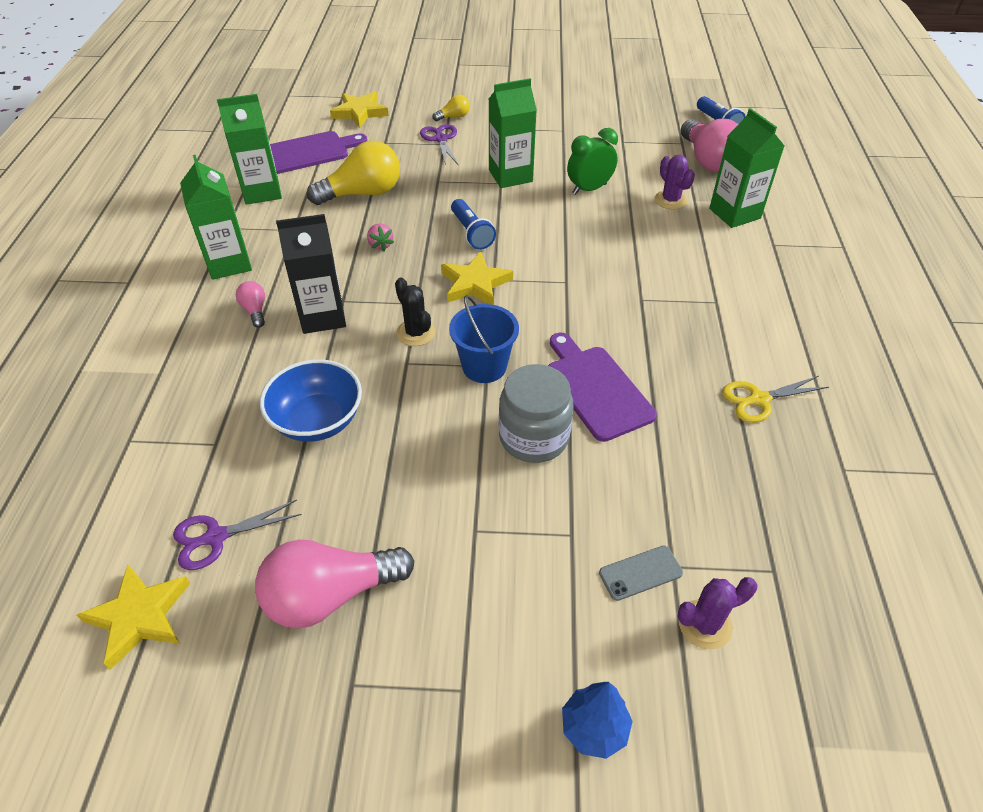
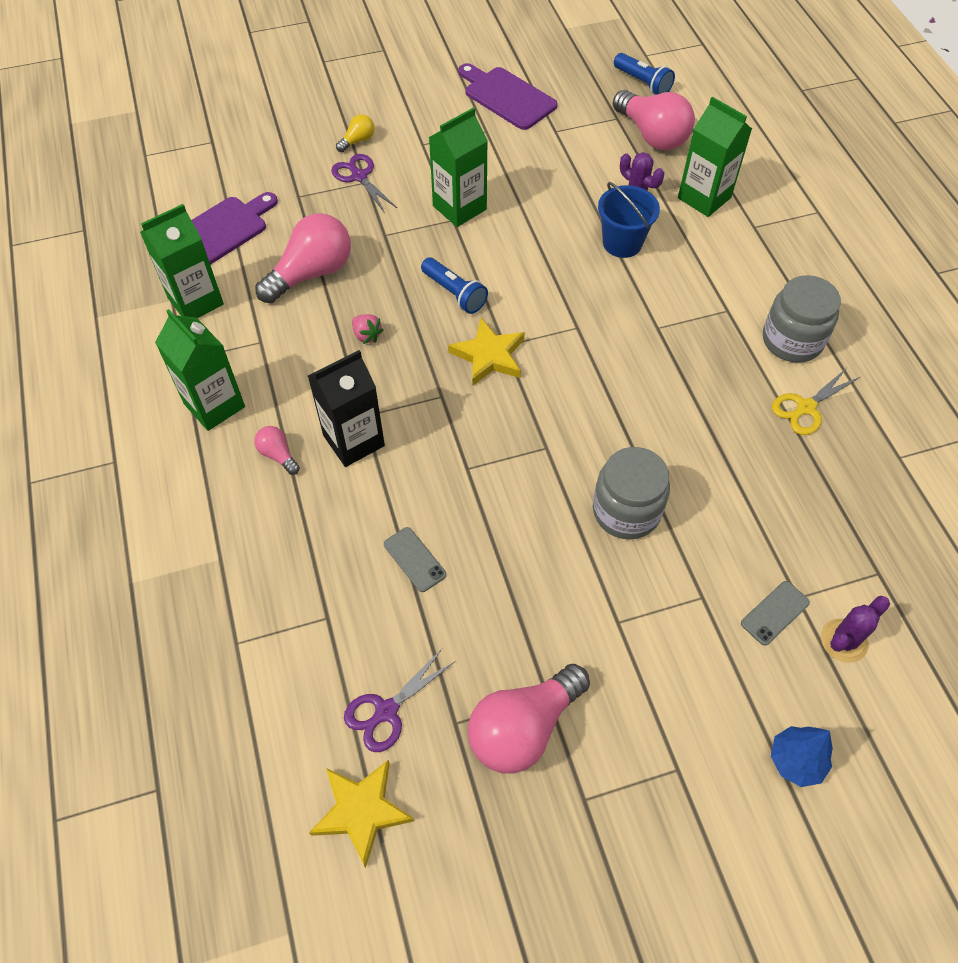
camera: 20 degrees left, 10 degrees up
blue bowl [260,359,362,442] -> grey phone [384,527,446,592]
yellow light bulb [307,140,400,205] -> pink light bulb [255,213,351,303]
yellow star [330,91,389,128] -> none
black cactus [395,277,435,346] -> none
blue bucket [449,295,519,383] -> blue bucket moved to [598,182,660,258]
purple cutting board [548,332,657,442] -> purple cutting board moved to [458,63,558,130]
green clock [567,128,618,195] -> none
none -> grey jar [763,275,841,363]

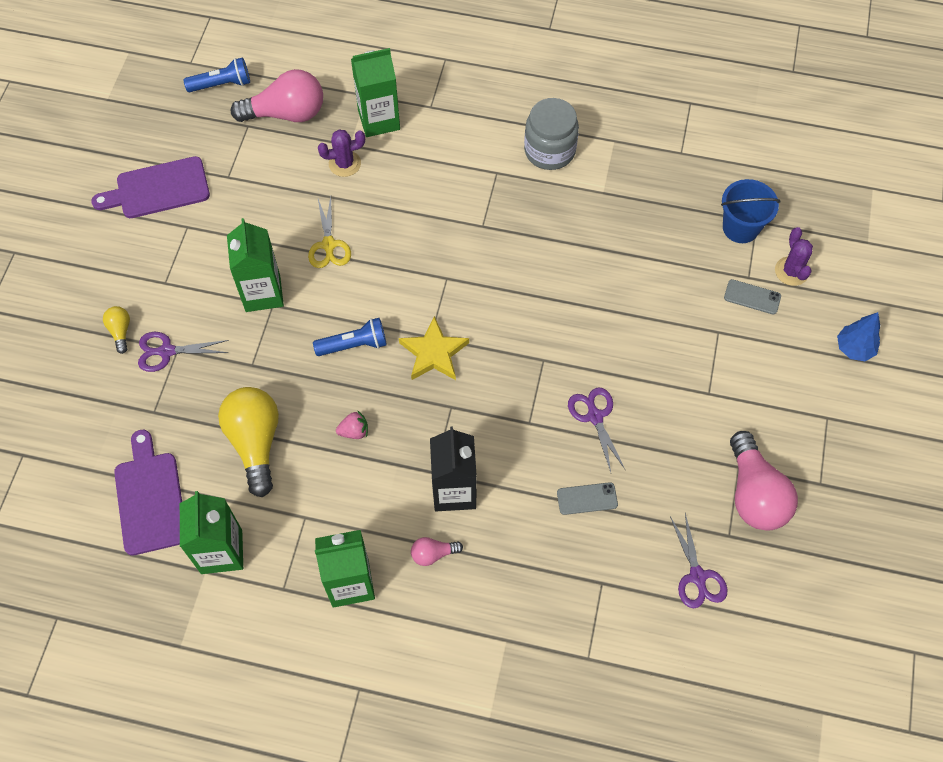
camera: 60 degrees left, 5 degrees up
pink light bulb [255,213,351,303] -> yellow light bulb [218,387,279,497]
yellow star [309,760,414,868] -> none
grey jar [593,447,670,540] -> none
blue bucket [598,182,660,258] -> blue bucket moved to [721,179,781,243]
grey phone [741,581,810,646] -> grey phone turned 60 degrees counterclockwise [724,279,781,315]
yellow scissors [772,368,860,435] -> yellow scissors moved to [308,197,351,268]
none -> purple scissors [568,387,625,472]

